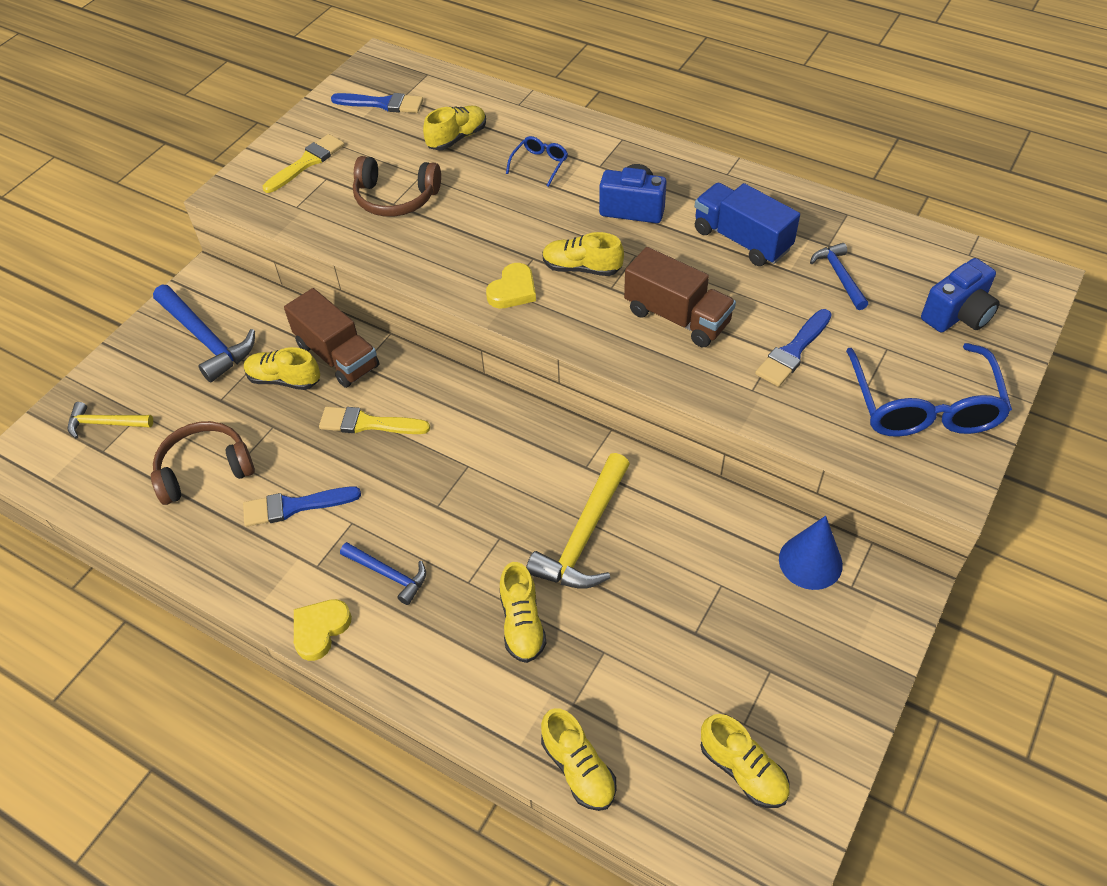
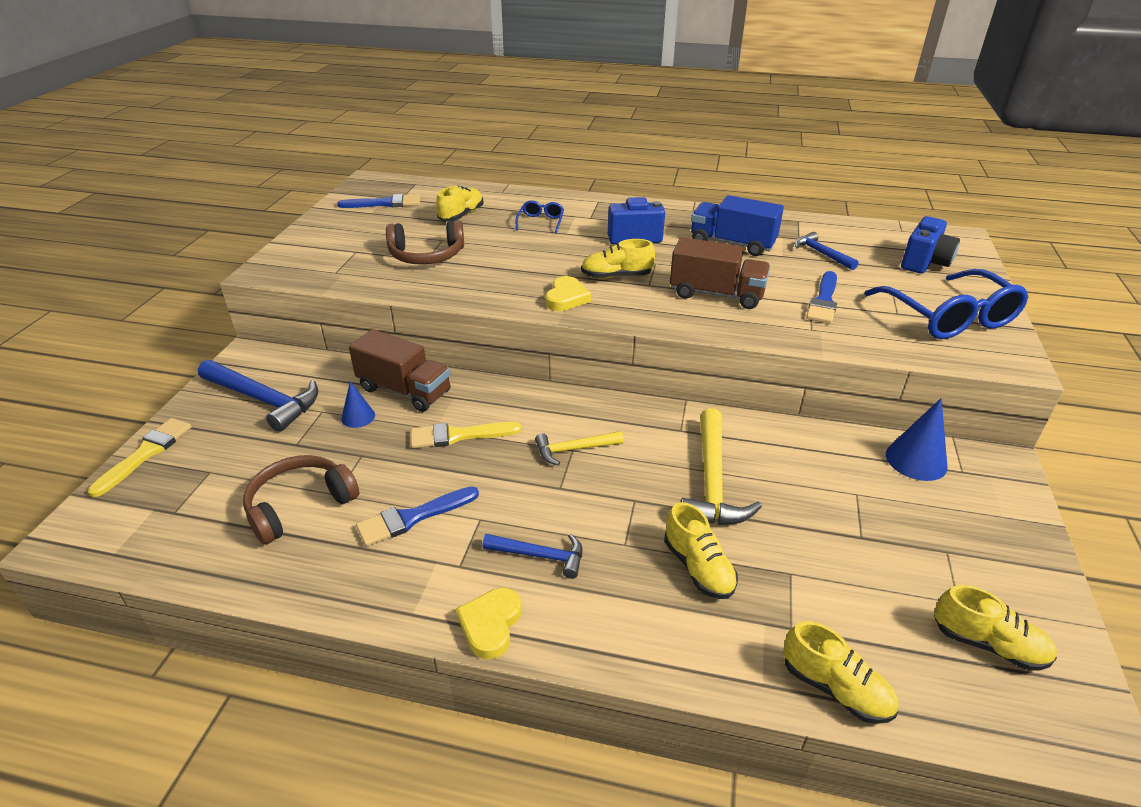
camera: 20 degrees left, 15 degrees down
yellow hammer [68,402,153,439] -> yellow hammer moved to [535,431,624,465]
yellow shoe [244,347,320,390] -> blue cone [341,381,375,428]
yellow brush [263,134,345,193] -> yellow brush moved to [88,418,192,497]

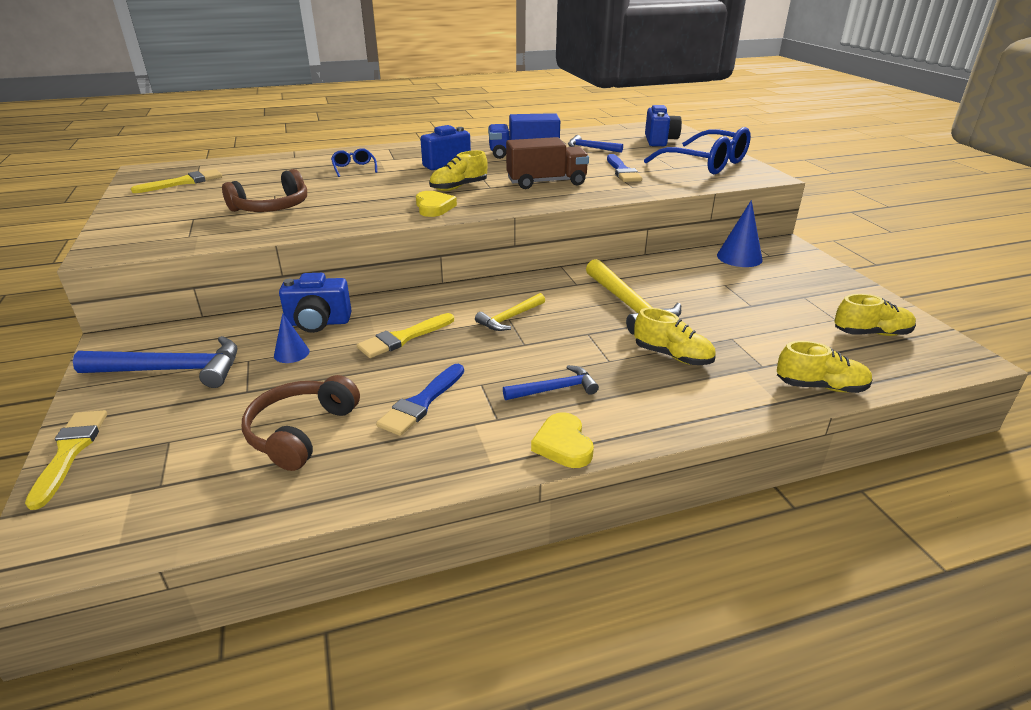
camera: 30 degrees left, 5 degrees down
blue brush [337,194,420,208] -> yellow brush [131,169,222,193]
brown truck [349,329,451,412] -> blue camera [279,273,352,333]
yellow shoe [436,186,484,221] -> none

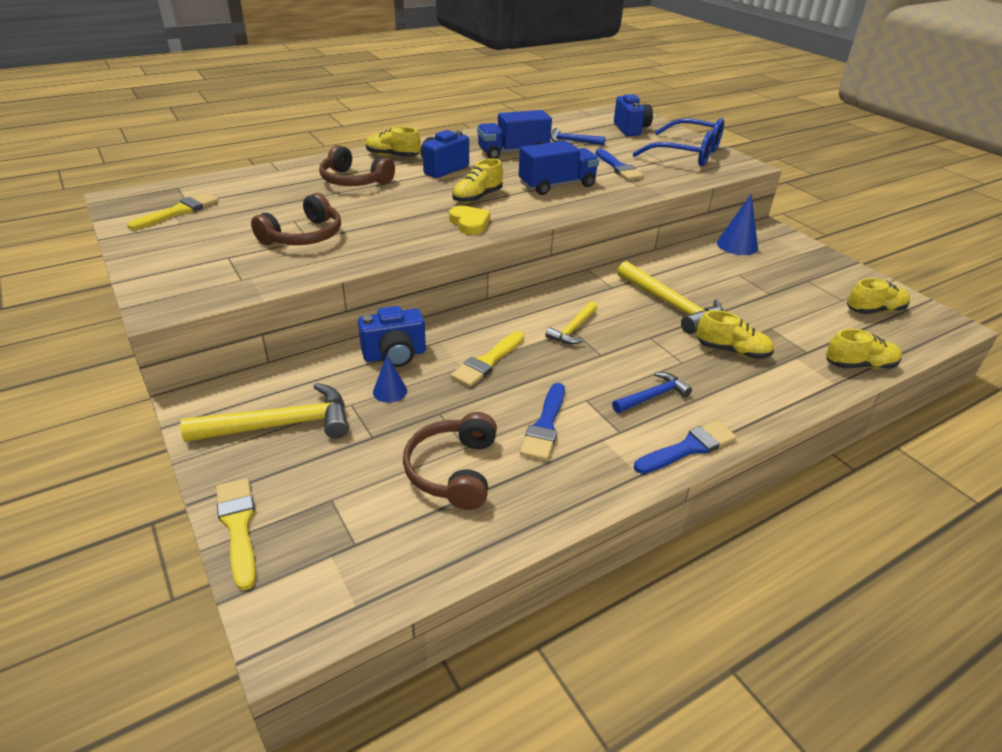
camera: 15 degrees left, 5 degrees up
blue hammer [73,336,238,388] -> yellow hammer [180,383,349,442]
blue glasses [331,148,377,177] -> brown headphones [319,145,395,186]
brown truck [506,137,589,189] -> blue truck [519,140,599,195]
yellow heart [531,412,594,468] -> blue brush [634,421,736,474]
none -> yellow shoe [366,127,421,157]

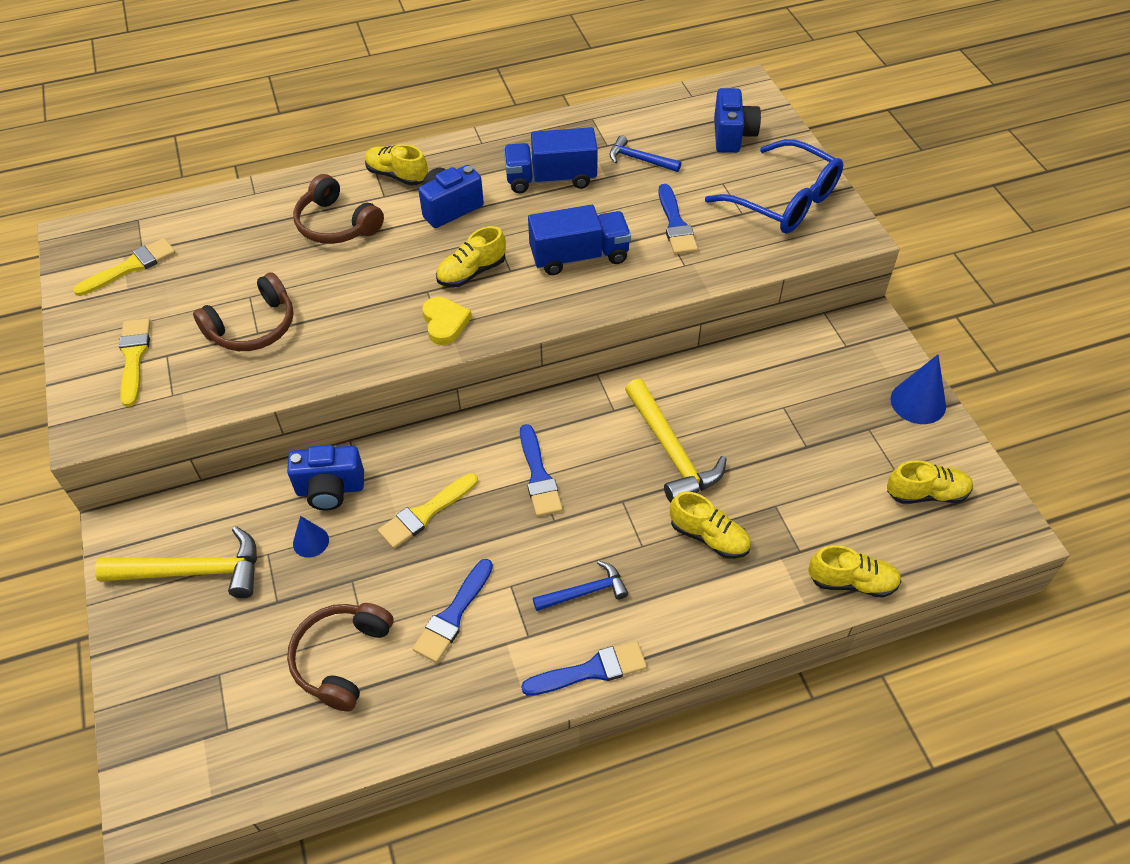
camera: 15 degrees right, 15 degrees up
yellow brush [216,478,256,590] -> yellow brush moved to [119,318,151,407]
yellow hammer [545,301,597,344] -> blue brush [520,424,563,517]
blue cone [717,194,758,255] -> blue cone moved to [891,354,946,424]

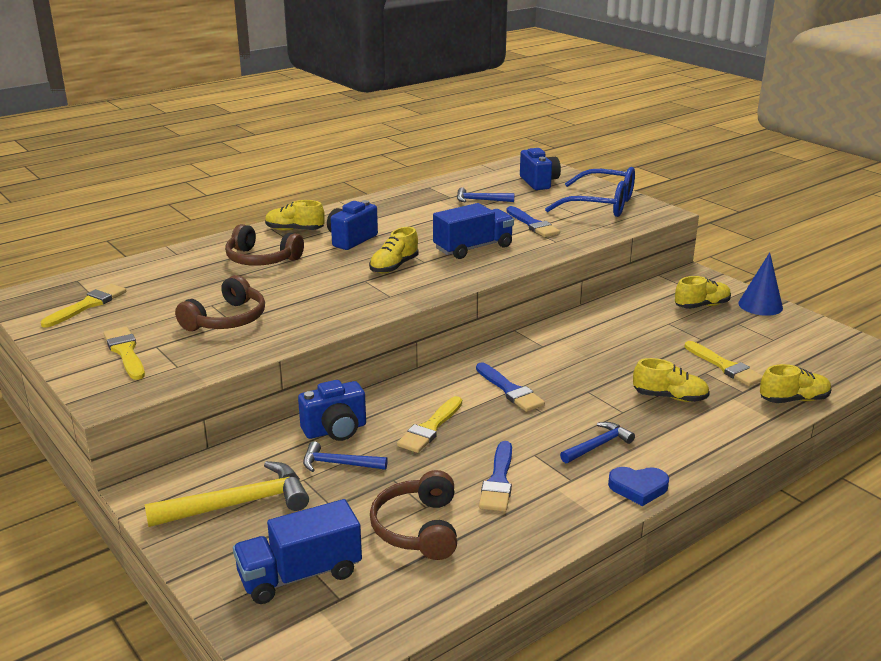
camera: 20 degrees left, 25 degrees down
blue cone [293,516,329,558] -> blue hammer [303,441,388,472]
yellow heart [422,297,472,345] -> none
blue truck [504,127,598,193] -> blue truck moved to [233,499,362,604]
blue brush [521,641,647,696] -> blue heart [608,467,669,506]
yellow hammer [625,379,727,503] -> none
yellow shoe [887,460,973,504] -> yellow shoe moved to [675,276,731,309]
none -> yellow brush [685,341,763,386]

